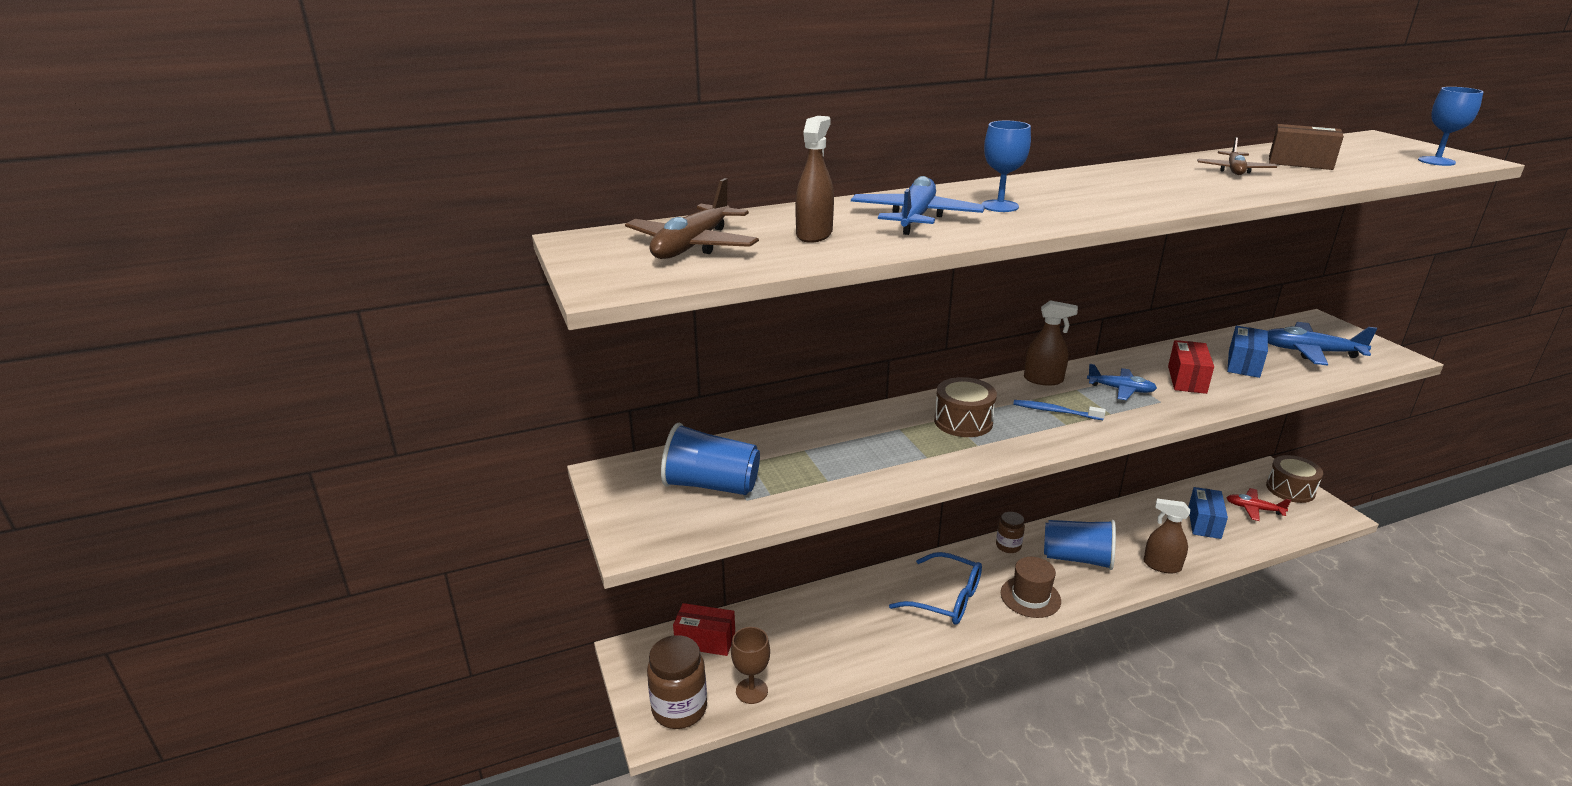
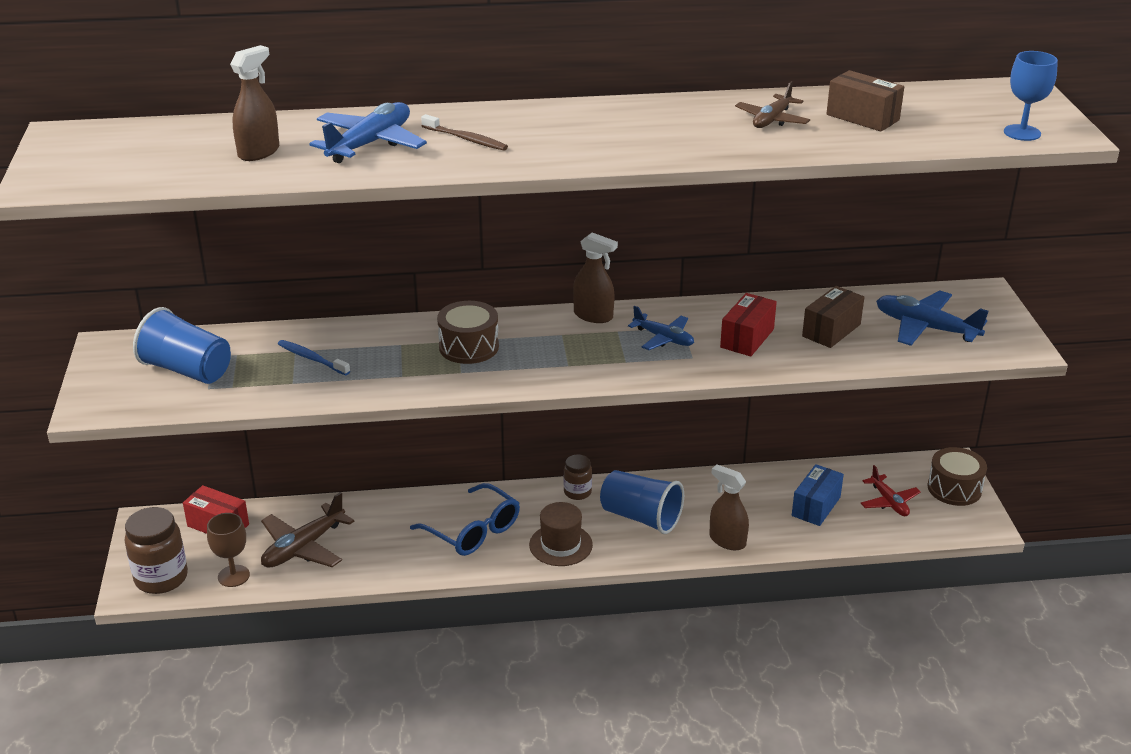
camera: 15 degrees right, 5 degrees up
brown plane [625,178,759,259] -> brown plane moved to [261,492,355,568]
blue goblet [982,121,1031,212] -> brown toothbrush [421,114,508,151]
blue toothbrush [1013,400,1106,420] -> blue toothbrush moved to [278,340,350,375]
red plane [1226,488,1291,521] -> red plane turned 150 degrees counterclockwise [861,465,921,516]
blue box [1227,326,1268,378] -> brown box [802,286,864,348]

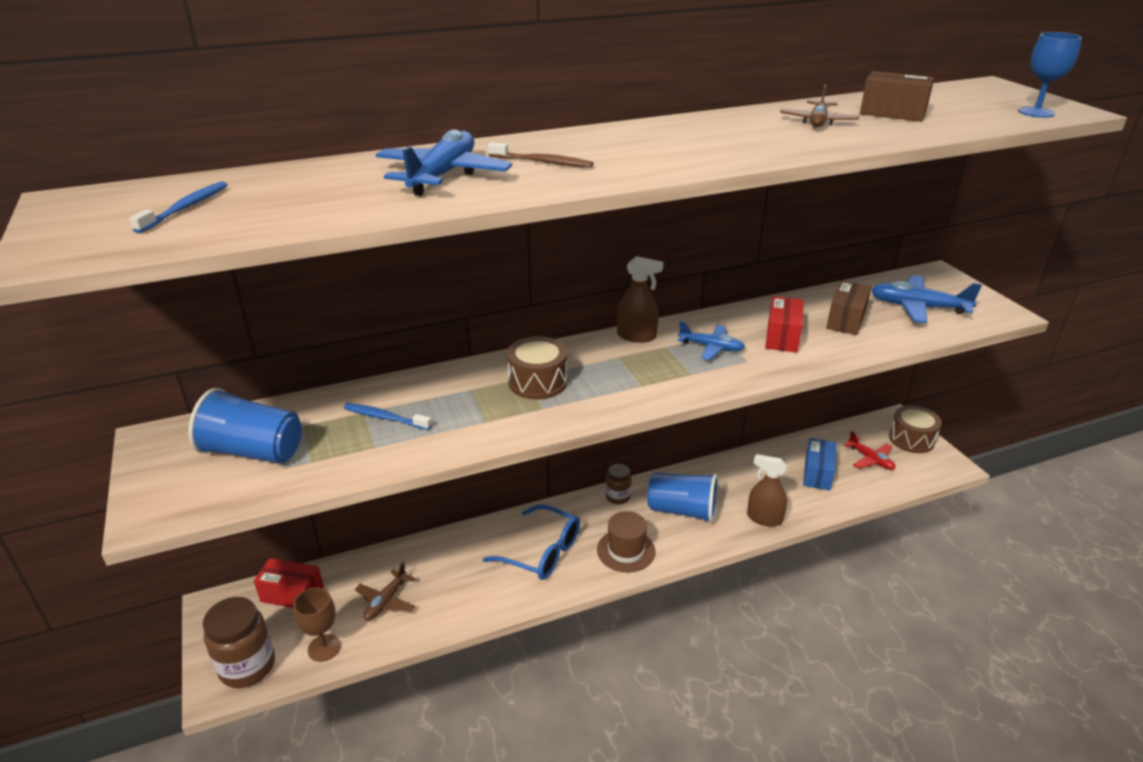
camera: 15 degrees left, 0 degrees up
brown spray bottle [230,45,279,161] -> none
brown plane [261,492,355,568] -> brown plane [355,562,415,621], size x0.64
none -> blue toothbrush [129,181,228,233]

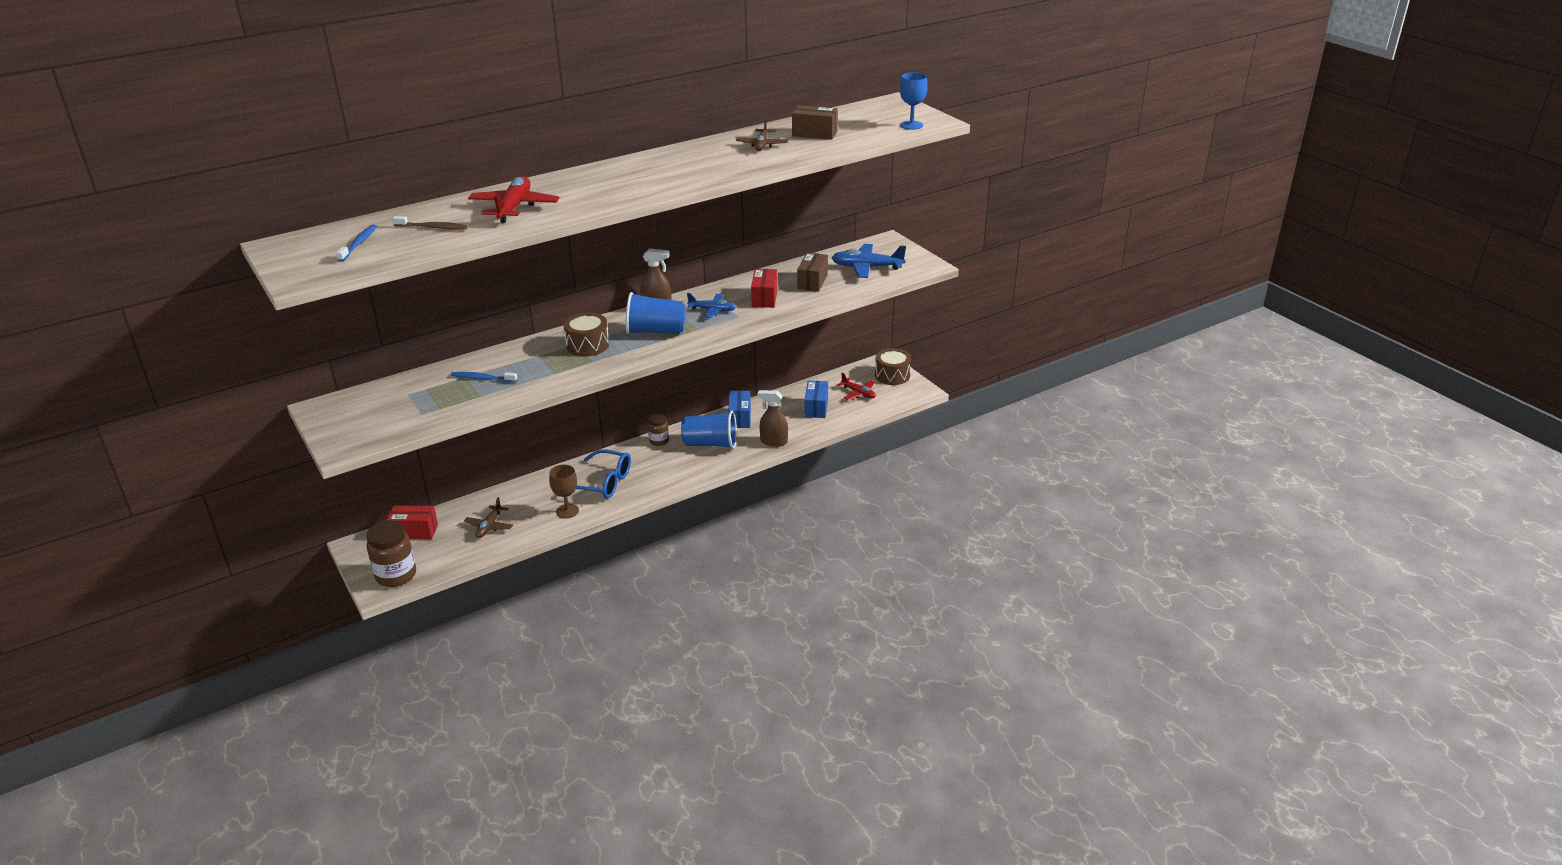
camera: 10 degrees left, 0 degrees up
blue cup [188,388,302,464] -> blue cup moved to [626,292,686,334]
brown goblet [293,587,341,662] -> brown goblet moved to [549,465,579,518]
blue plane [375,129,512,196] -> red plane [468,176,559,223]
brown toothbrush [488,142,593,168] -> brown toothbrush moved to [392,216,468,229]
brown hat [597,511,655,573] -> none
none -> blue box [728,390,751,428]

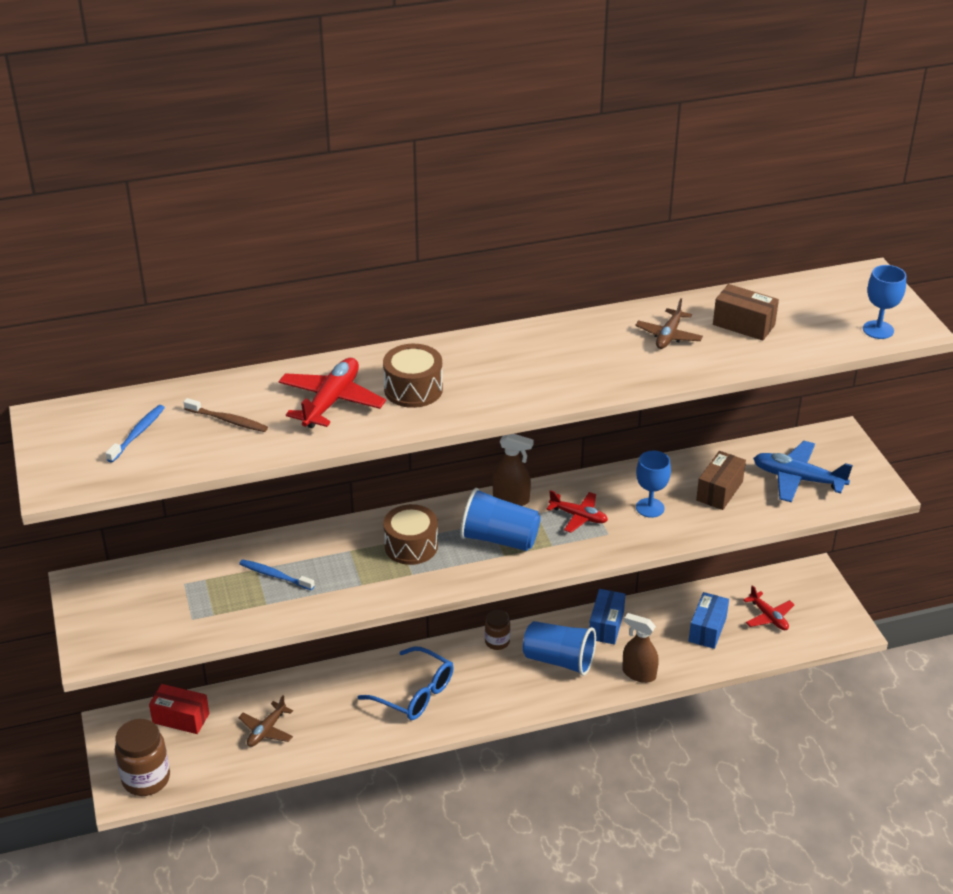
camera: 15 degrees right, 5 degrees up
brown goblet [549,465,579,518] -> none
blue plane [687,293,736,318] -> red plane [546,490,608,533]
red box [751,269,778,308] -> blue goblet [636,451,671,518]
brown drum [875,348,911,385] -> brown drum moved to [383,344,443,408]

